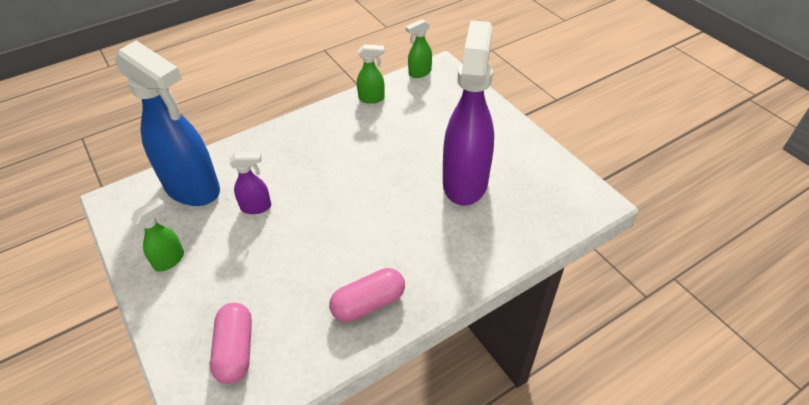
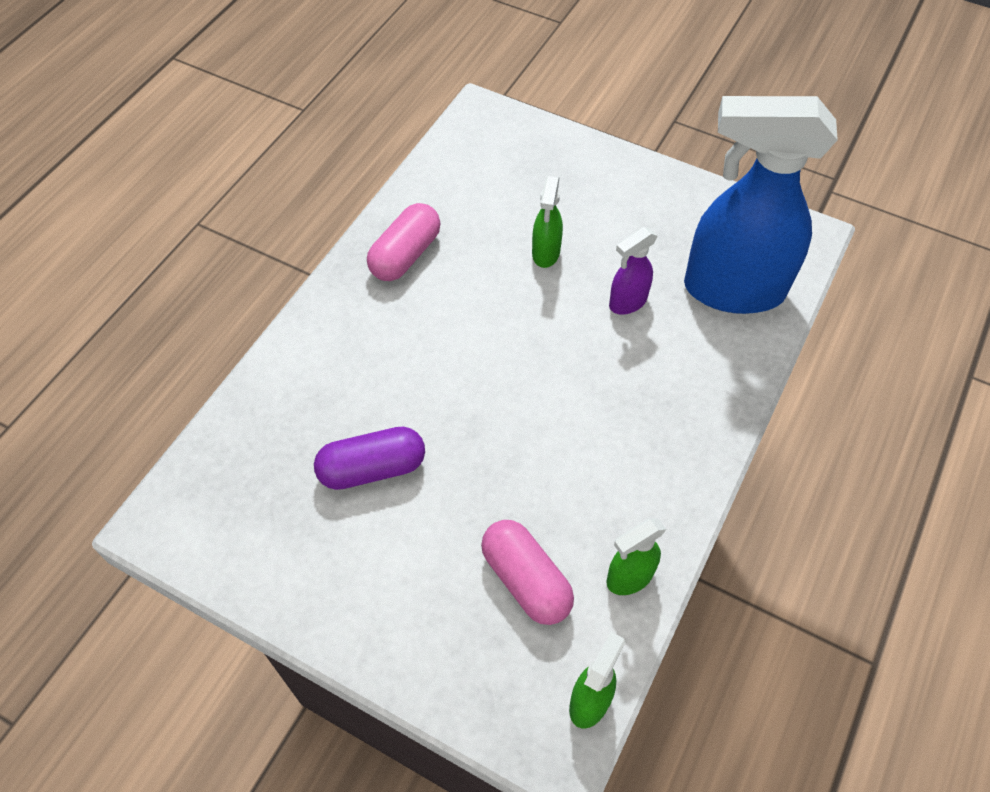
camera: 150 degrees right, 10 degrees up
green spray bottle [131,198,184,271] -> green spray bottle moved to [532,176,563,268]
pink capsule [210,303,252,384] -> pink capsule moved to [481,520,574,625]
purple spray bottle [443,21,494,206] -> purple capsule [314,427,425,490]

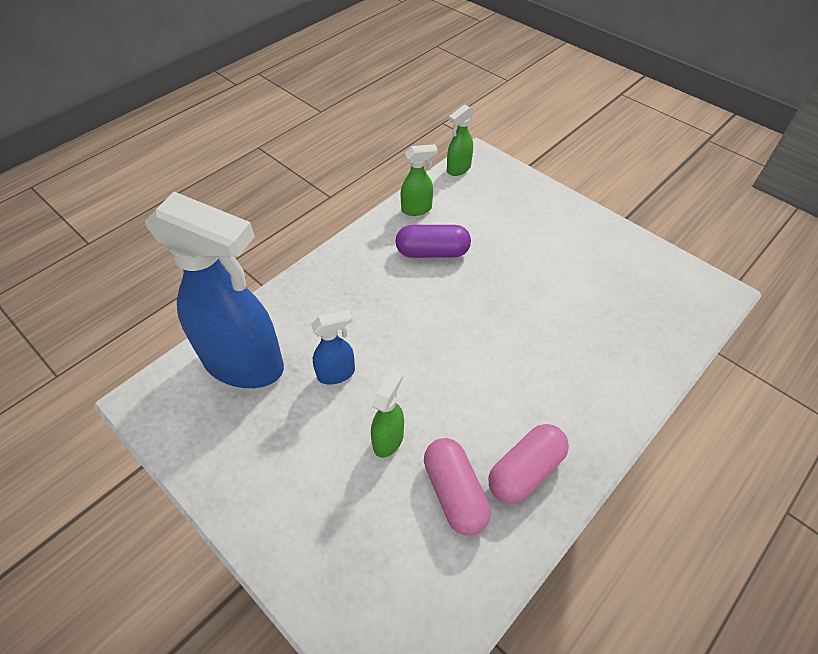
camera: 165 degrees left, 5 degrees down
purple capsule [314,427,425,490] -> purple capsule moved to [395,225,471,258]
pink capsule [481,520,574,625] -> pink capsule moved to [424,438,490,535]
purple spray bottle [609,227,657,315] -> blue spray bottle [311,310,355,385]

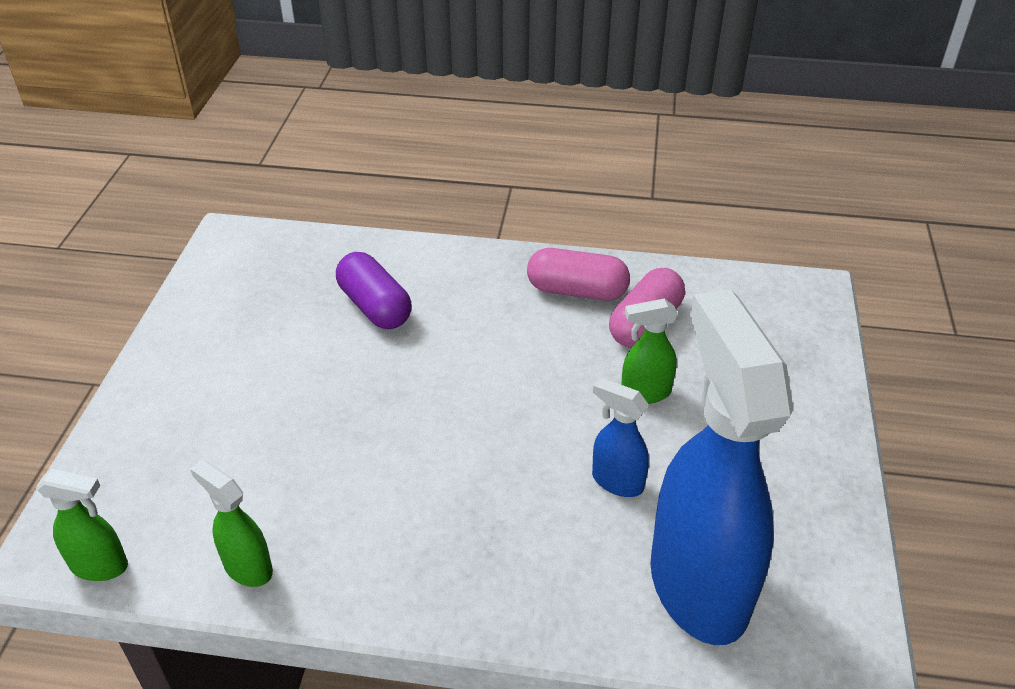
camera: 125 degrees left, 10 degrees down
purple capsule [395,225,471,258] -> purple capsule moved to [336,252,412,329]

